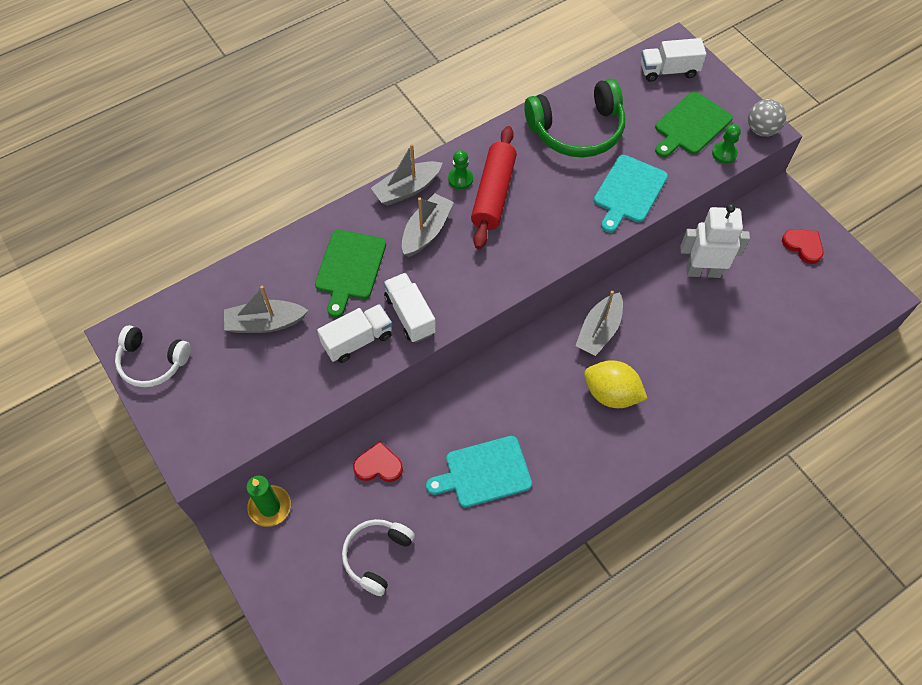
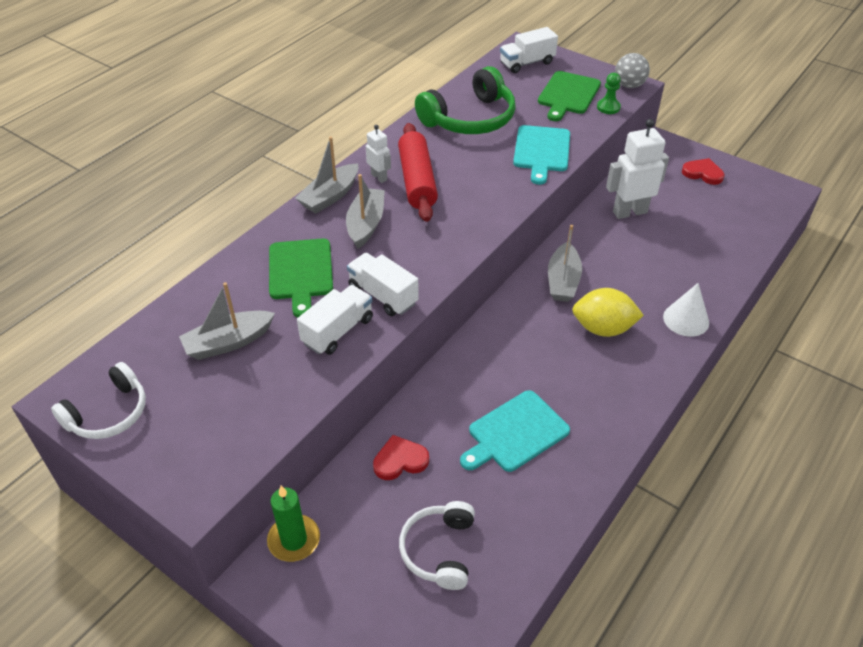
camera: 20 degrees left, 15 degrees down
white headphones [115,325,191,387] -> white headphones turned 45 degrees counterclockwise [51,362,146,439]
green pawn [448,150,473,189] -> white robot [366,125,391,183]
none -> white cone [663,283,709,337]

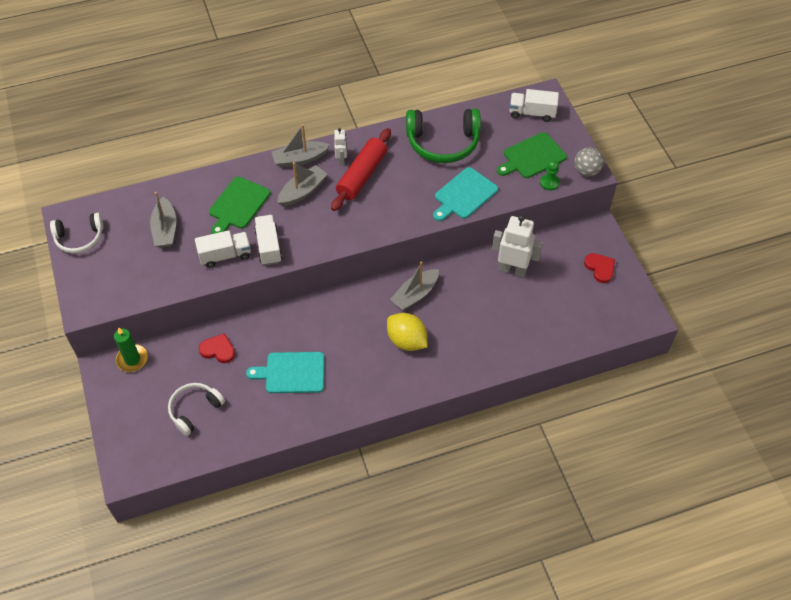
camera: 35 degrees right, 10 degrees up
grey boat [179,282,275,360] -> grey boat turned 105 degrees counterclockwise [150,192,176,248]
white cone [663,283,709,337] -> none

